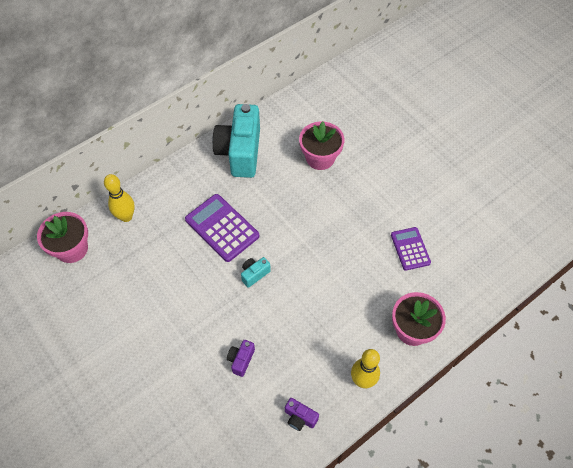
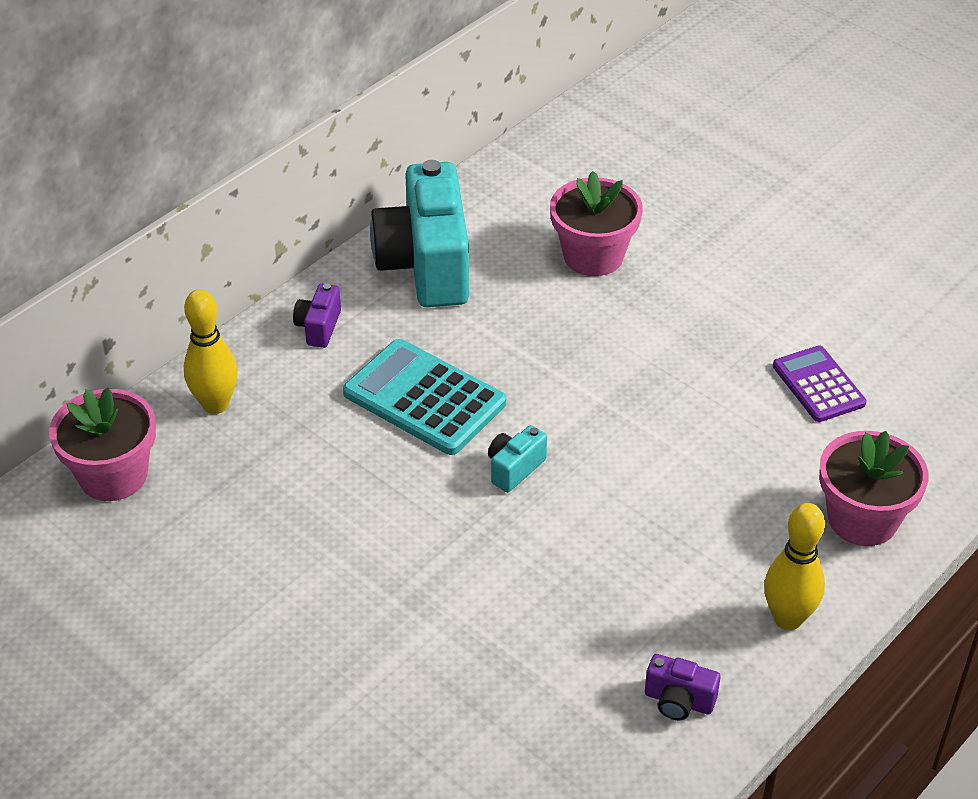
camera: 10 degrees left, 15 degrees down
purple calculator [185,194,259,262] -> turquoise calculator [343,339,506,455]
purple camera [227,340,255,377] -> purple camera moved to [293,283,341,348]

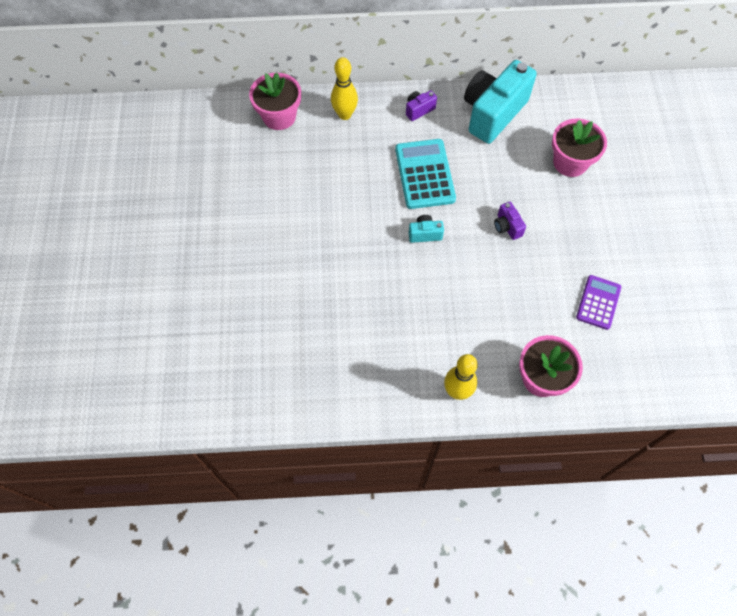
camera: 45 degrees right, 20 degrees up
purple camera [645,654,721,721] -> purple camera moved to [494,202,526,240]

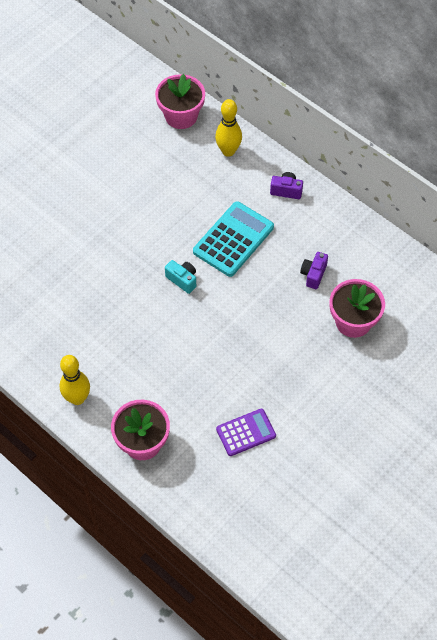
camera: 45 degrees right, 5 degrees down
turquoise camera [464,60,537,144] -> none
purple camera [494,202,526,240] -> purple camera moved to [300,252,328,289]

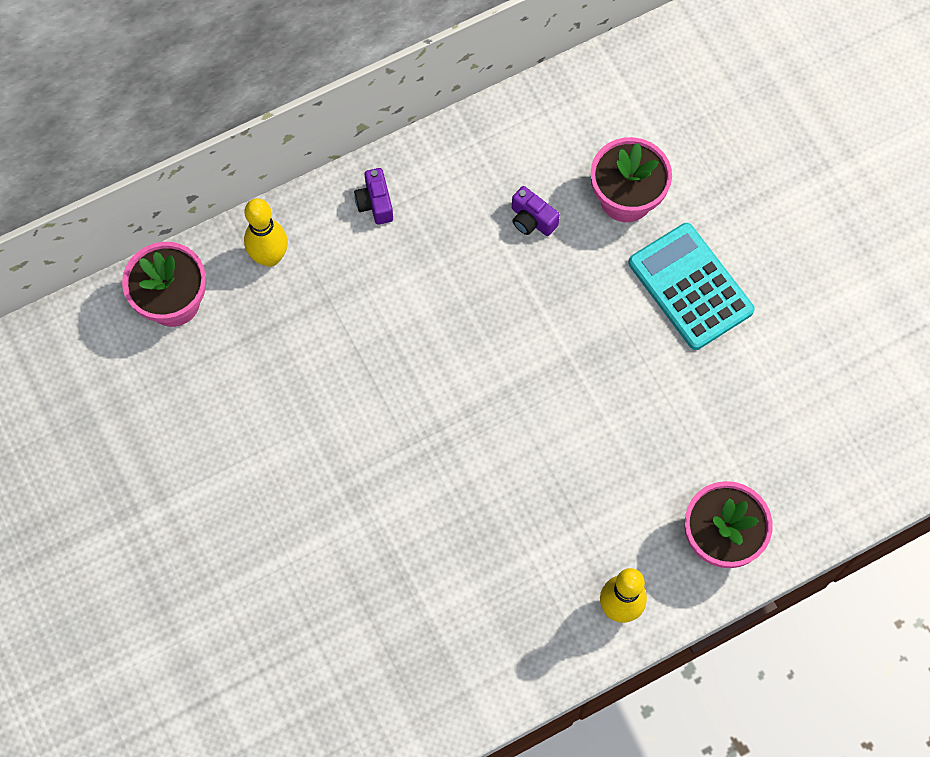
camera: 70 degrees left, 10 degrees up
turquoise camera [165,260,196,294] -> none
turquoise calculator [193,201,274,277] -> turquoise calculator moved to [628,223,755,350]
purple calculator [216,409,276,456] -> none
purple camera [270,172,303,199] -> purple camera turned 45 degrees counterclockwise [354,168,393,225]

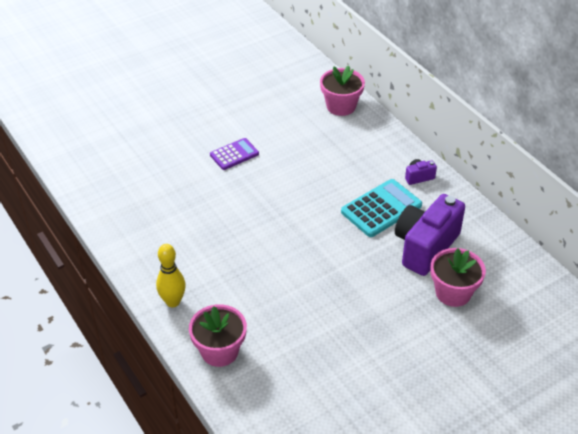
camera: 85 degrees right, 25 degrees down
yellow bowling pin [244,198,288,267] -> none
purple camera [512,186,560,236] -> purple camera [395,194,465,276], size x2.37
turquoise calculator [628,223,755,350] -> turquoise calculator moved to [341,179,422,237]
none -> purple calculator [210,138,259,170]

